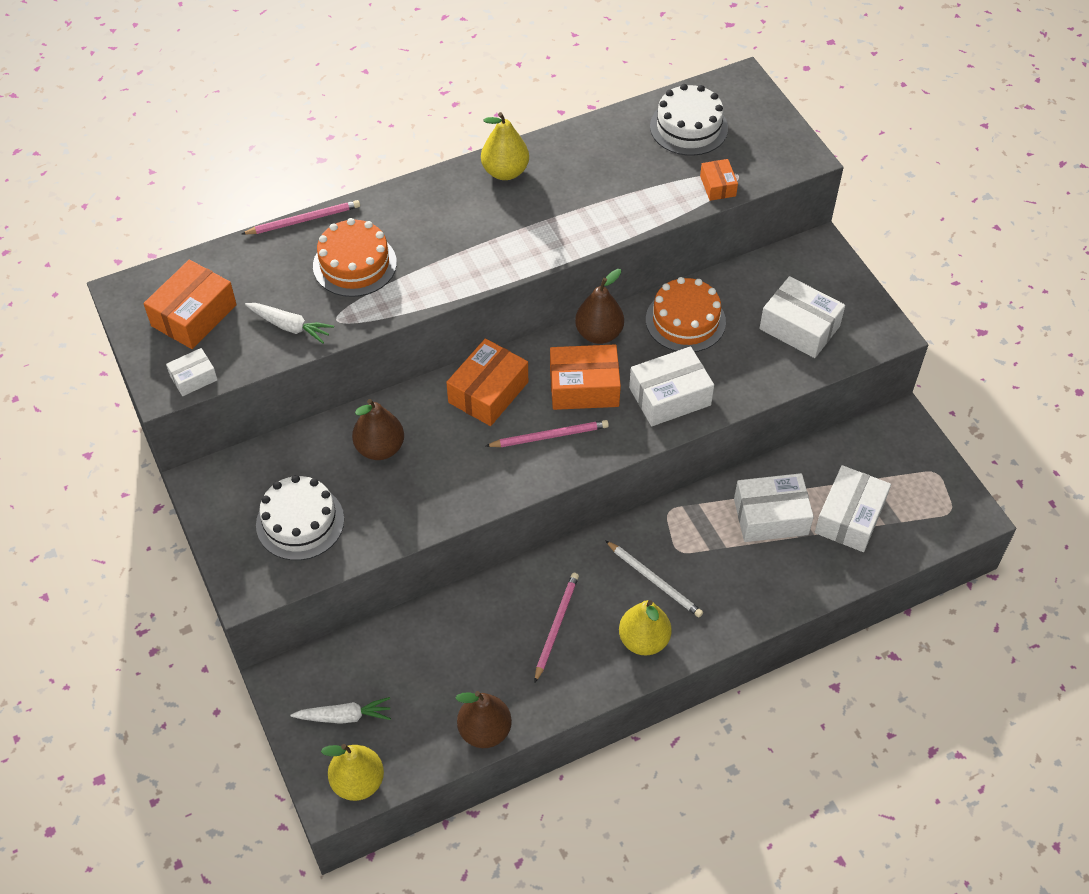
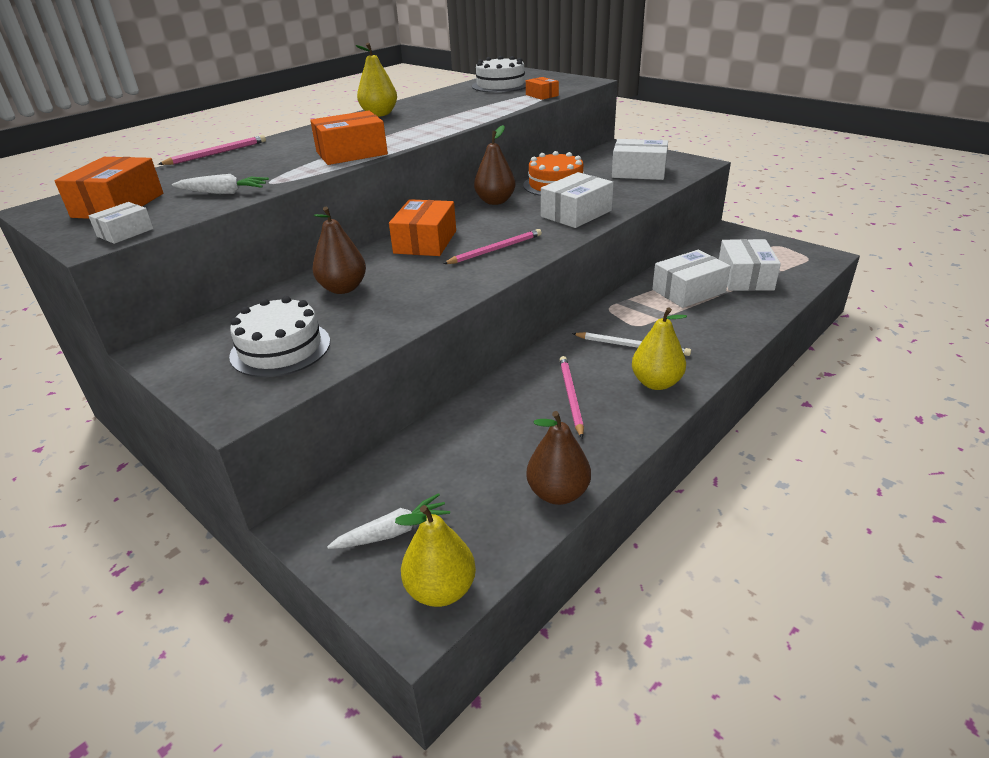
camera: 20 degrees left, 20 degrees down
orange cake [313,218,397,297] -> none
orange box [550,344,621,410] -> orange box moved to [310,111,388,165]

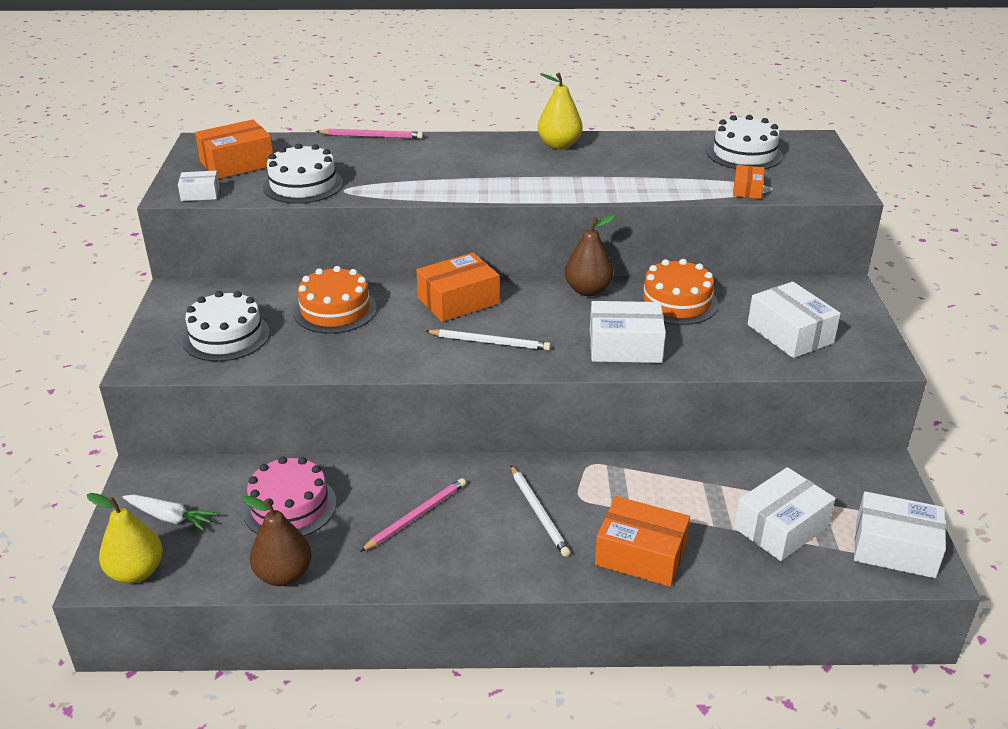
camera: 45 degrees right, 0 degrees up
white carrot [172,174,269,194] -> white cake [263,143,343,204]
orange box [310,111,388,165] -> orange box moved to [595,496,690,587]
brown pear [312,207,366,294] -> orange cake [293,266,377,334]
pink pencil [443,229,542,264] -> white pencil [425,329,551,350]
yellow pear [632,307,687,390] -> none
white box [652,250,731,308] -> white box moved to [854,491,946,578]
none -> pink cake [243,456,336,536]

